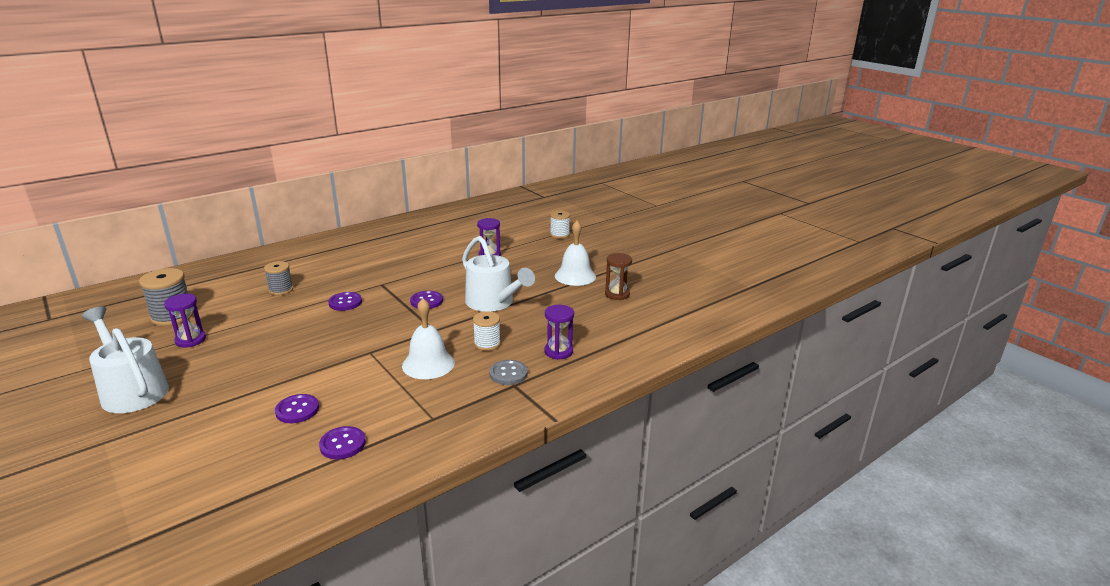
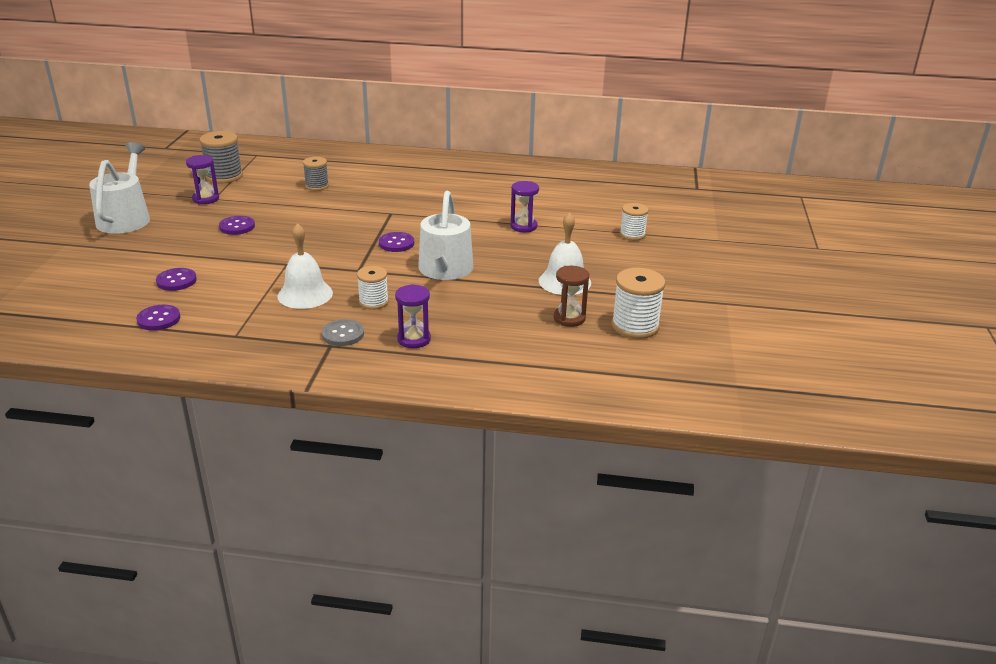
camera: 45 degrees right, 5 degrees up
purple button [328,292,362,311] -> purple button moved to [219,216,255,235]
none -> white spool [612,268,665,339]

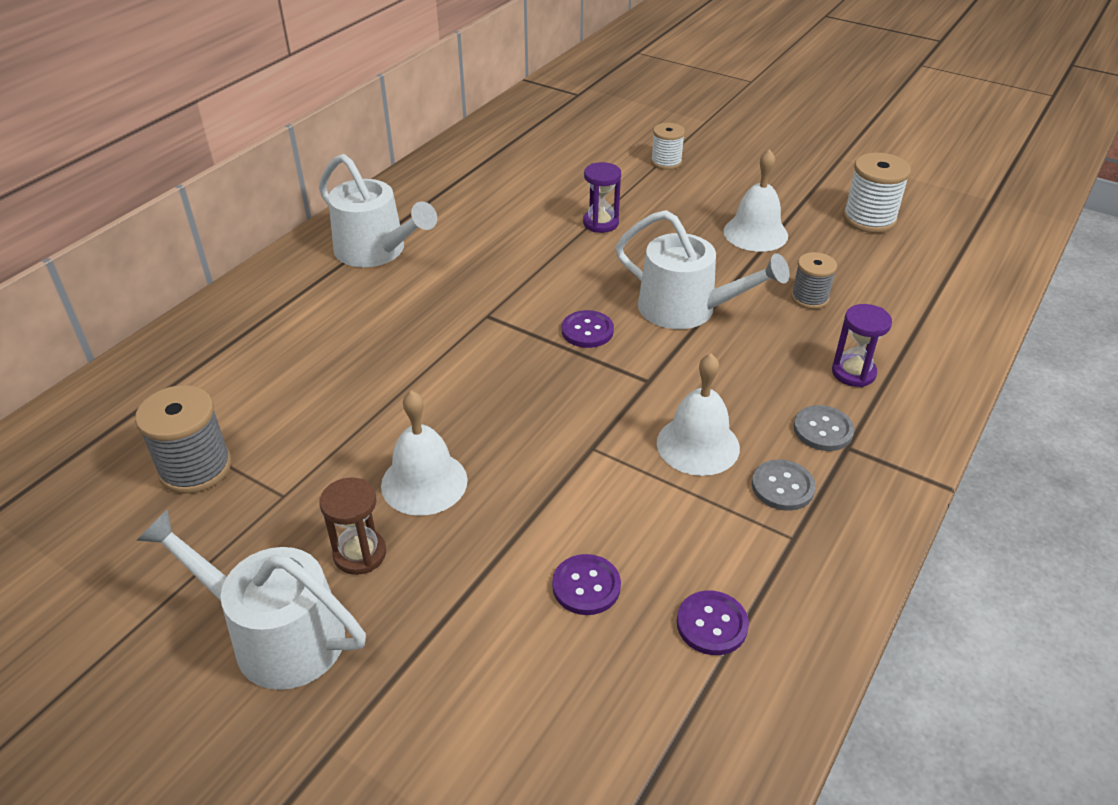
camera: 65 degrees left, 10 degrees up
purple hourglass [186,155,219,204] -> none
purple button [219,216,255,235] -> white bell [381,390,468,516]
grey spool [303,157,329,191] -> grey spool moved to [791,252,837,309]
white spool [357,266,389,310] -> none
brown hourglass [554,266,589,327] -> brown hourglass moved to [319,478,386,575]
none -> white watering can [319,154,437,267]
none -> grey button [752,460,816,511]

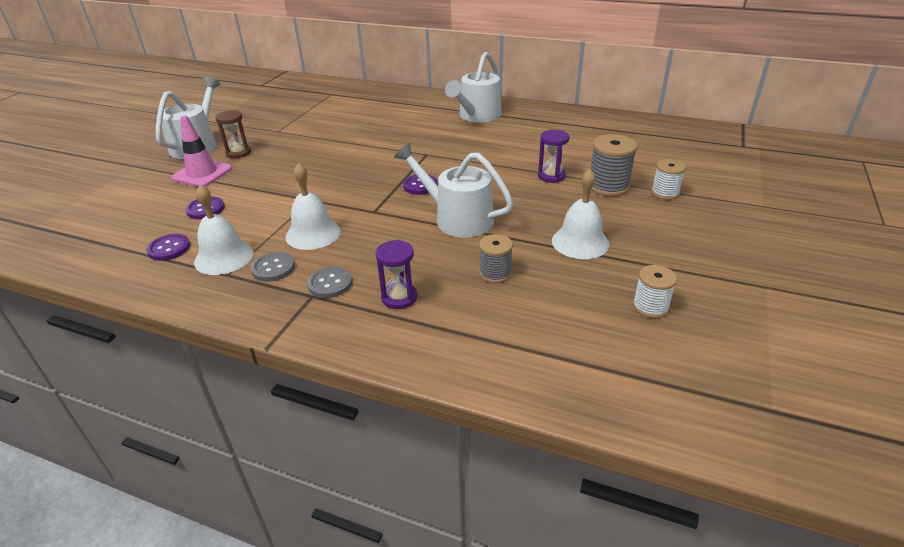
camera: 80 degrees right, 5 degrees down
grey spool [135,385,232,494] -> grey spool moved to [591,134,638,197]
white bell [381,390,468,516] -> white bell moved to [194,185,253,275]
white watering can [615,210,790,329] -> white watering can turned 105 degrees clockwise [394,143,513,238]
white spool [843,153,911,233] -> white spool [633,265,677,318], size x0.64
none -> pink traffic cone [171,116,232,187]

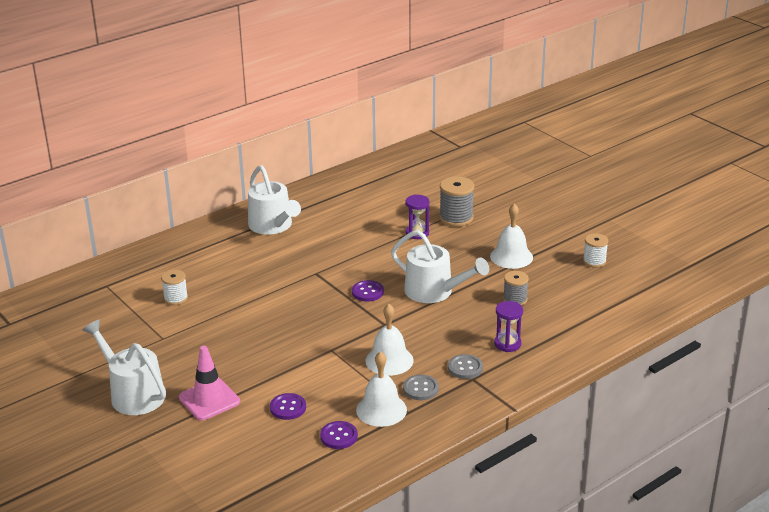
camera: 60 degrees left, 5 degrees down
brown hourglass [215,110,251,158] -> none
white watering can [394,143,513,238] -> white watering can turned 120 degrees counterclockwise [391,230,489,303]
white spool [651,159,686,200] -> white spool moved to [161,270,188,305]

